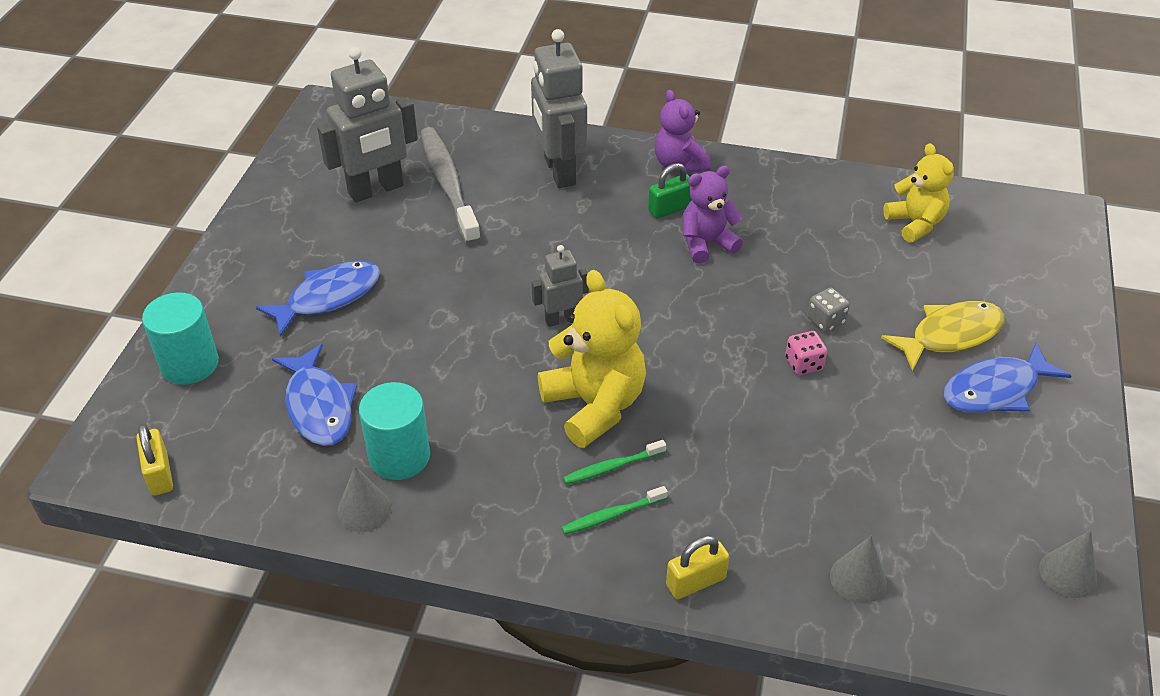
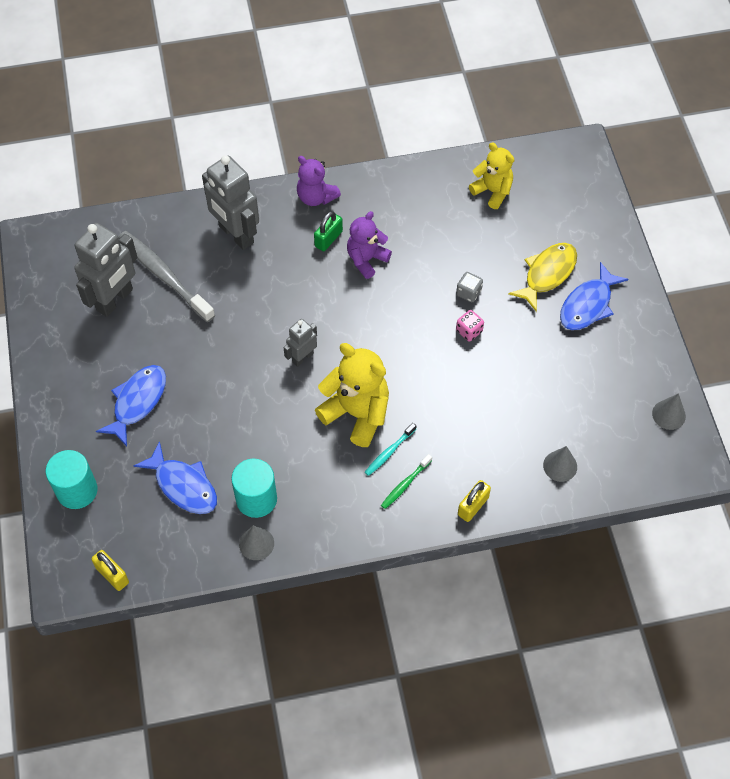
camera: 25 degrees left, 15 degrees up
green toothbrush [563,440,666,484] -> turquoise toothbrush [365,423,416,476]

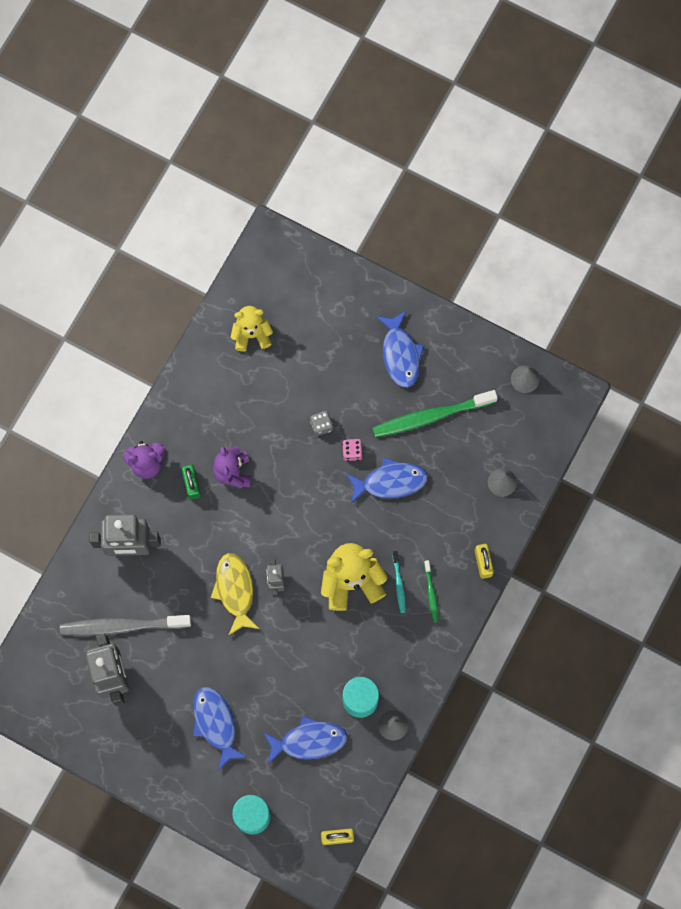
camera: 50 degrees left, 15 degrees up
yellow fish [508,243,577,312] -> yellow fish moved to [211,553,260,635]
none -> blue fish [346,458,428,503]
none -> green toothbrush [373,390,498,437]

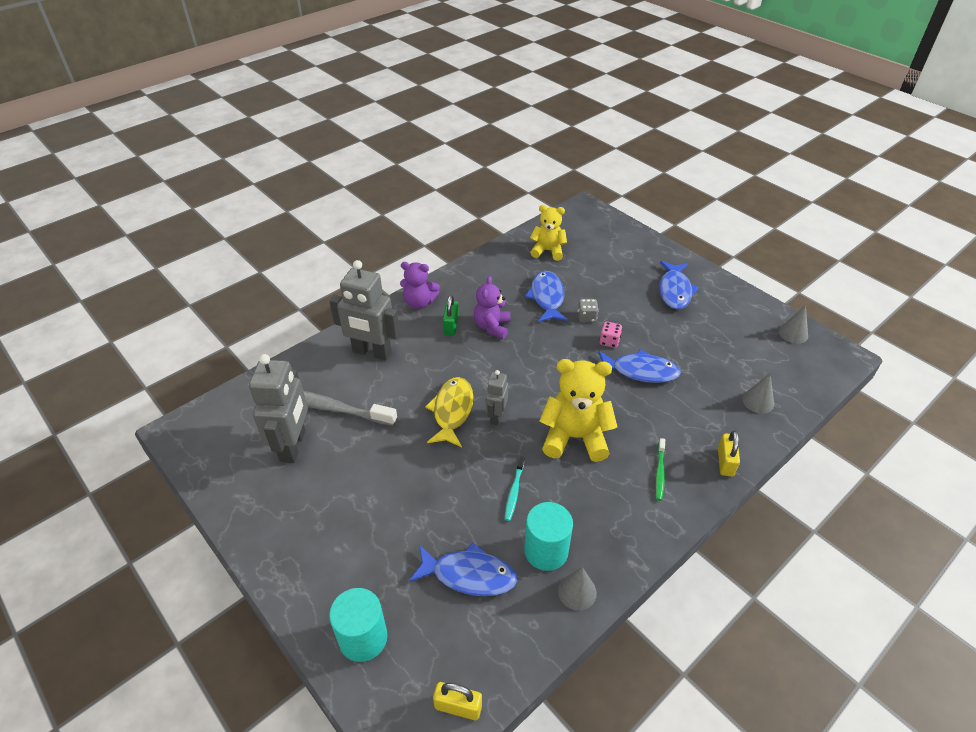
camera: 20 degrees right, 30 degrees down
blue fish [193,687,248,770] -> blue fish moved to [525,271,568,322]
green toothbrush [373,390,498,437] -> none
turquoise toothbrush [392,551,406,613] -> turquoise toothbrush moved to [504,456,524,521]

